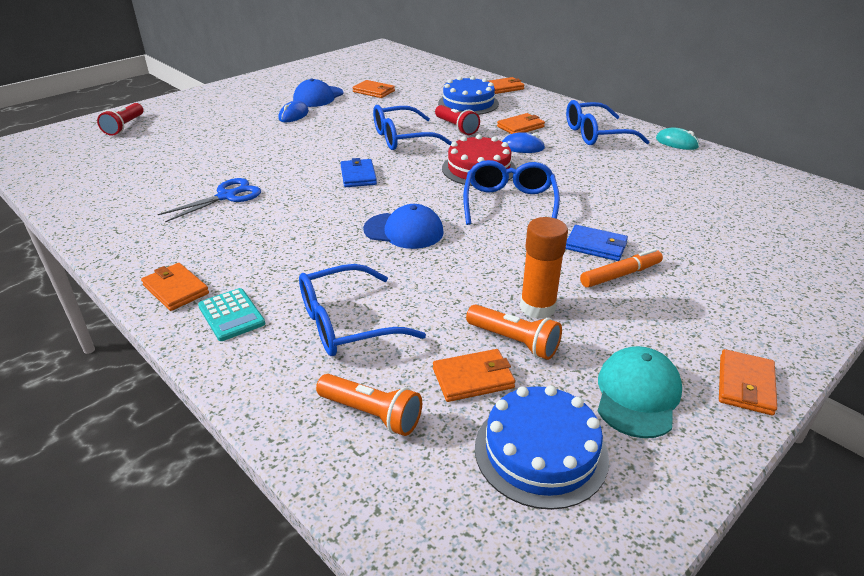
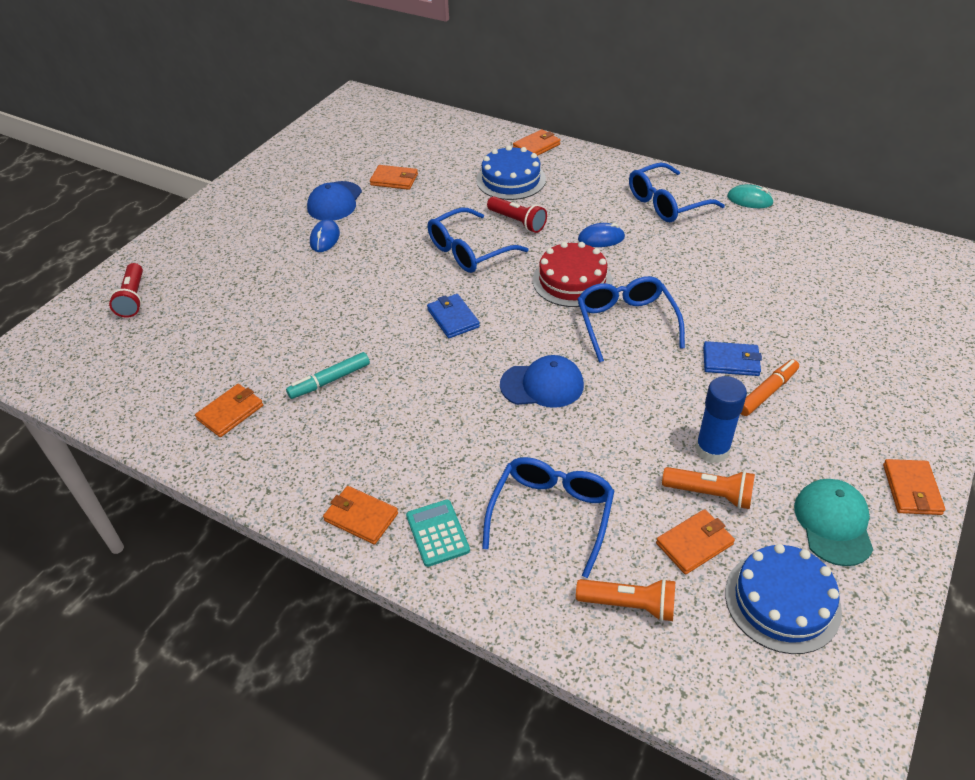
camera: 15 degrees left, 10 degrees up
blue scissors [158,178,261,222] -> turquoise marker [286,352,370,399]
turquoise calculator [198,288,265,341] -> turquoise calculator turned 150 degrees counterclockwise [406,500,470,567]
blue glasses [299,264,426,356] -> blue glasses turned 150 degrees clockwise [482,457,614,578]
orange wallet [497,113,545,134] -> orange wallet moved to [195,384,263,437]
orange glue stick [520,217,568,319] -> blue glue stick [695,376,747,463]

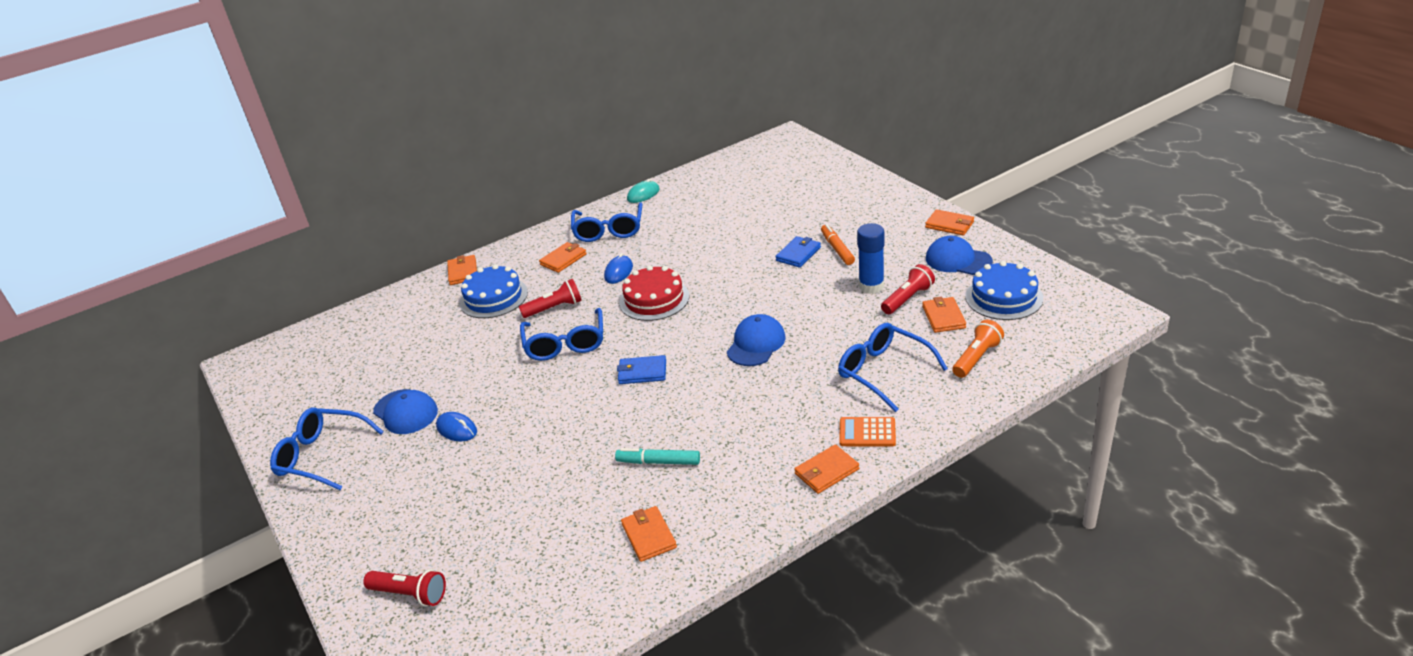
camera: 60 degrees left, 10 degrees down
turquoise marker [286,352,370,399] -> turquoise marker turned 105 degrees clockwise [615,448,700,465]
orange wallet [370,165,418,190] -> orange wallet moved to [539,242,587,273]
turquoise calculator [406,500,470,567] -> orange calculator [839,417,896,447]
blue glasses [578,276,685,363] -> blue glasses moved to [270,407,384,490]
orange flashlight [662,467,755,509] -> red flashlight [881,264,935,314]
turquoise cap [794,479,873,566] -> blue cap [926,236,993,275]

